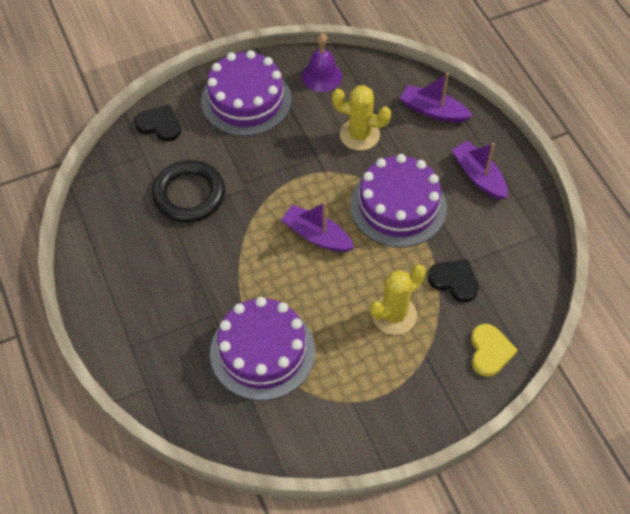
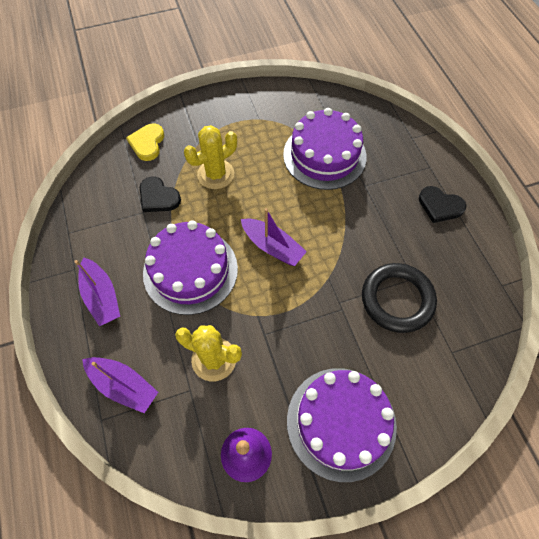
camera: 175 degrees left, 5 degrees up
black heart [134,105,181,142] -> black heart moved to [419,186,466,223]

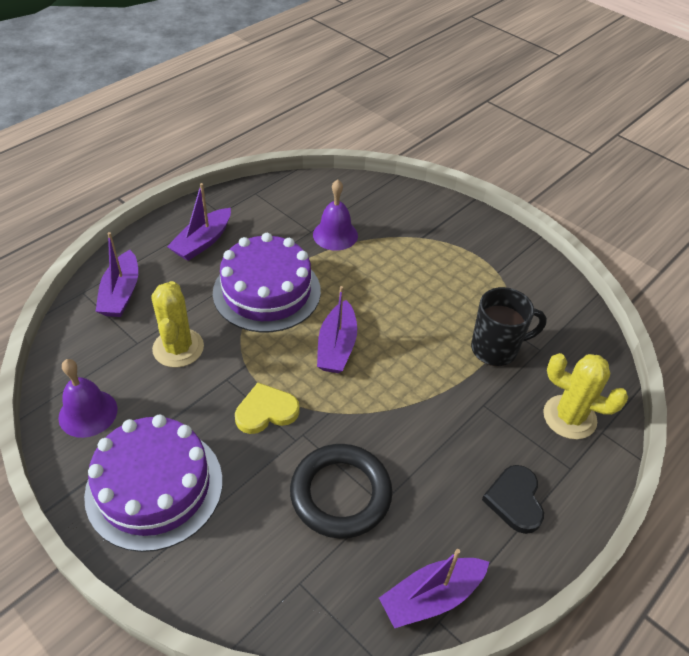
camera: 60 degrees right, 15 degrees down
yellow heart [126,123,164,161] -> yellow heart moved to [235,383,300,434]
black heart [140,176,181,212] -> purple bell [313,179,358,251]
yellow cactus [184,125,237,189] -> yellow cactus moved to [543,353,628,439]
purple cake [283,108,367,190] -> black mug [471,287,547,366]
none -> purple boat [379,549,489,628]

